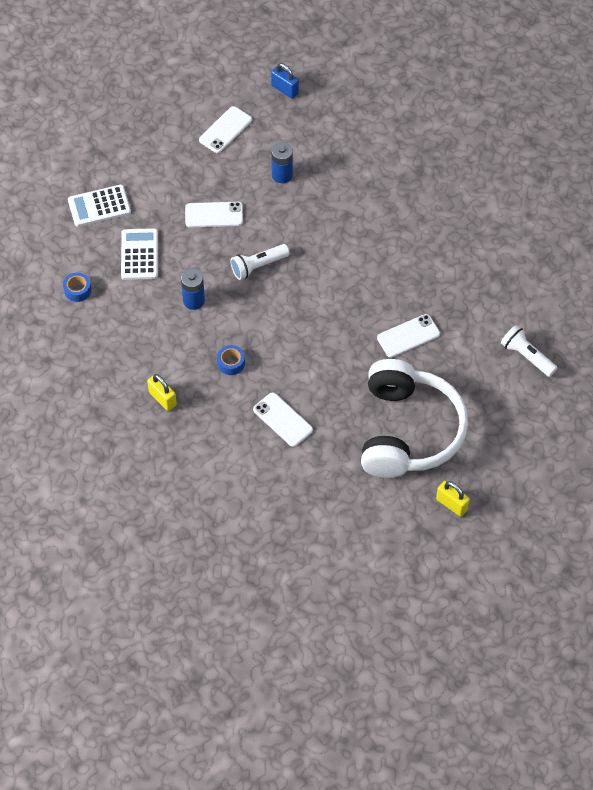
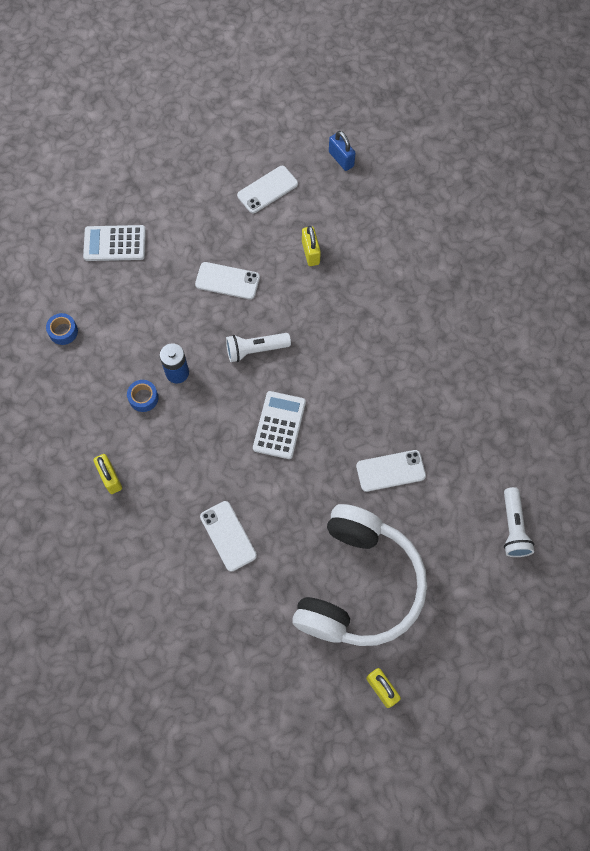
camera: 15 degrees right, 10 degrees up
white calculator [121,228,158,280] -> white calculator moved to [253,391,306,459]
blue tape [217,345,245,375] -> blue tape moved to [127,380,158,412]
blue battery [271,142,293,183] -> yellow padlock [302,226,321,266]
white flashlight [501,325,557,377] -> white flashlight turned 150 degrees counterclockwise [504,487,534,557]

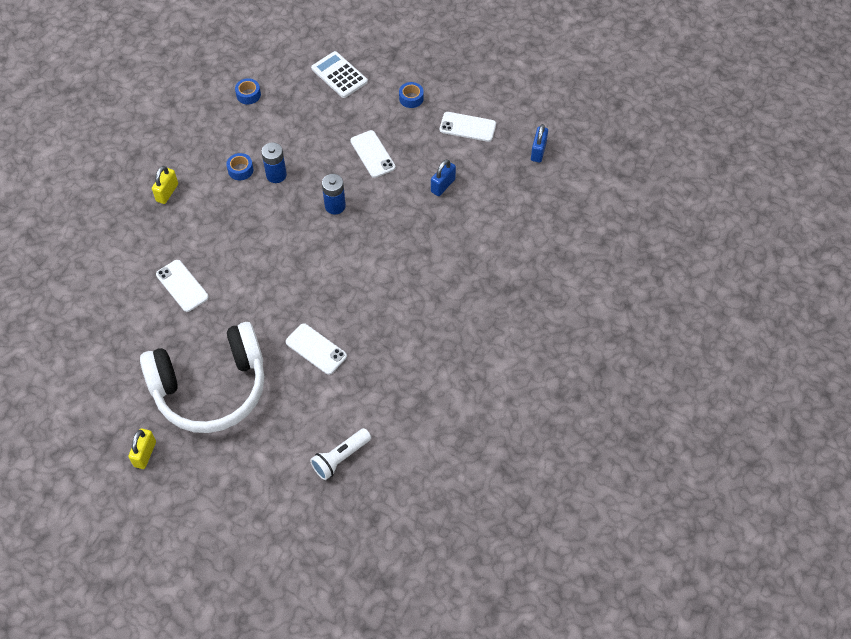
camera: 50 degrees right, 10 degrees down
white phone [200,501,257,572] -> white phone turned 60 degrees counterclockwise [156,260,209,312]
white flashlight [226,333,291,362] -> blue battery [322,174,346,214]
white calculator [253,391,306,459] -> none
yellow padlock [302,226,321,266] -> blue padlock [431,159,456,196]
none -> blue tape [399,82,424,108]

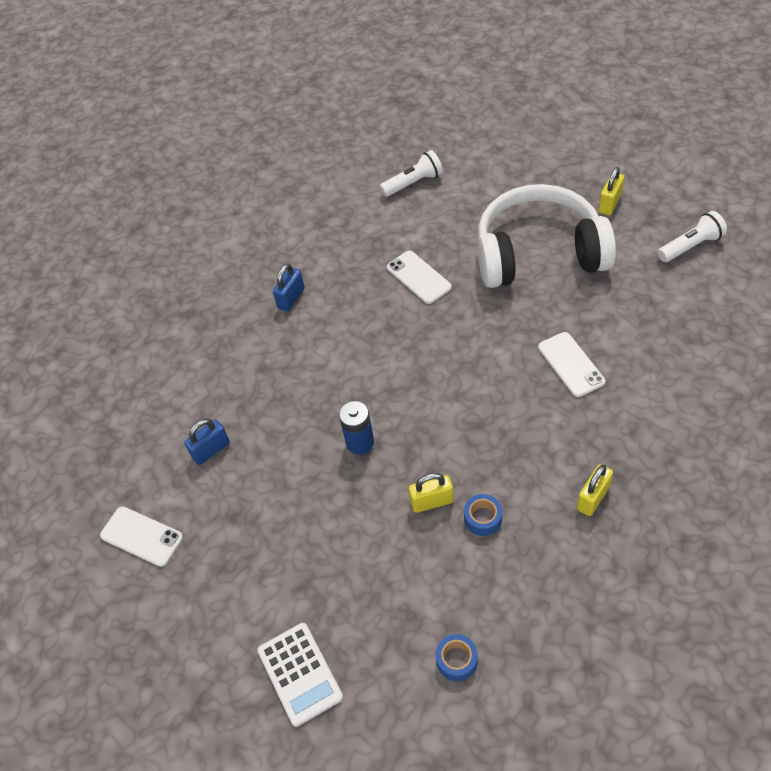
camera: 160 degrees left, 5 degrees down
blue battery [261,142,287,183] -> yellow padlock [409,473,454,513]
white phone [350,130,395,178] -> none
blue tape [399,82,424,108] -> none
blue padlock [531,124,548,162] -> blue padlock moved to [273,263,305,312]
none -> white flashlight [658,211,727,262]

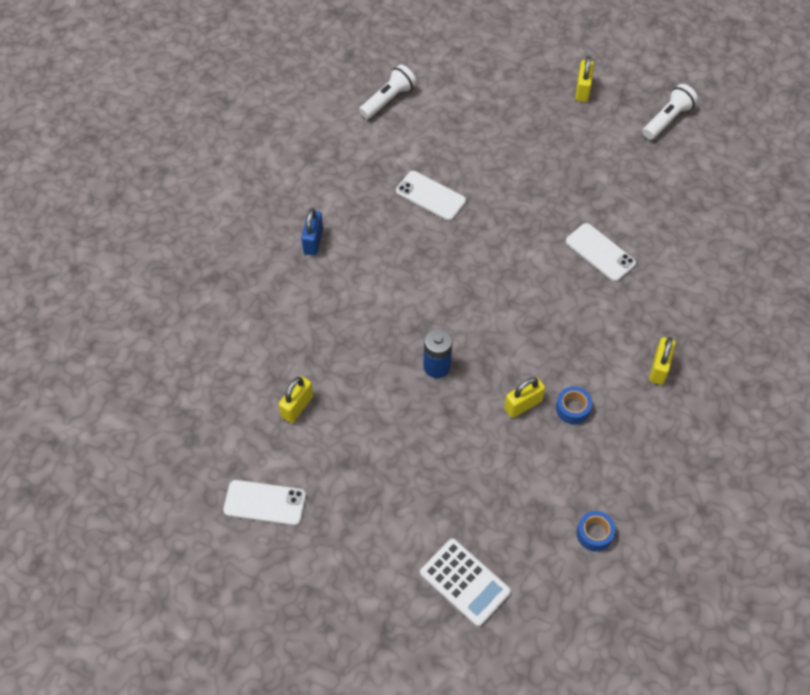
camera: 25 degrees left, 5 degrees up
blue padlock [184,419,230,465] -> yellow padlock [279,376,313,423]
white headphones [478,184,616,288] -> none

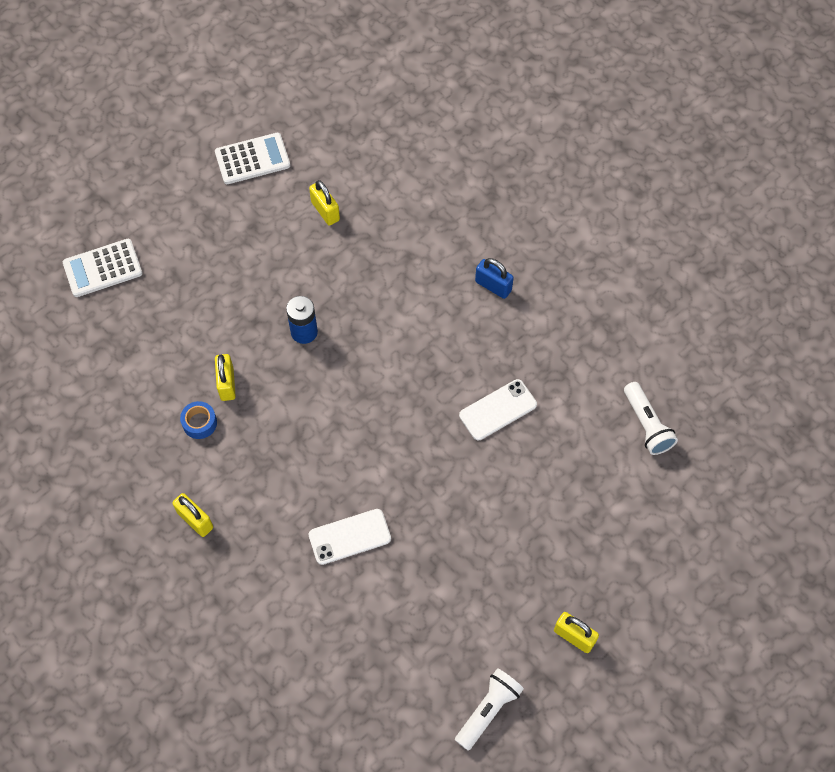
camera: 115 degrees right, 5 degrees up
white phone [223,480,306,526] -> white calculator [215,133,290,184]
blue tape [576,511,616,551] -> none
white flashlight [643,84,698,140] -> white flashlight turned 120 degrees counterclockwise [455,668,524,750]

